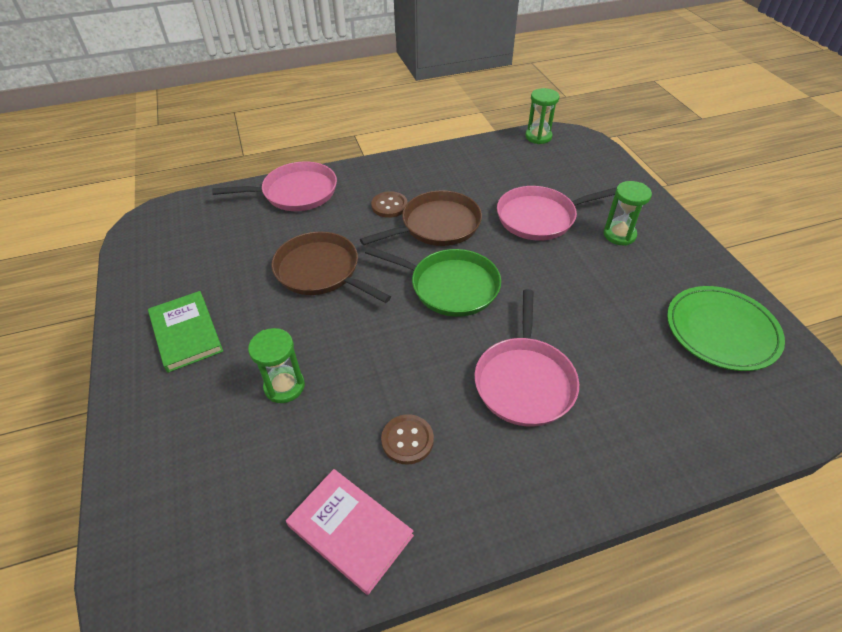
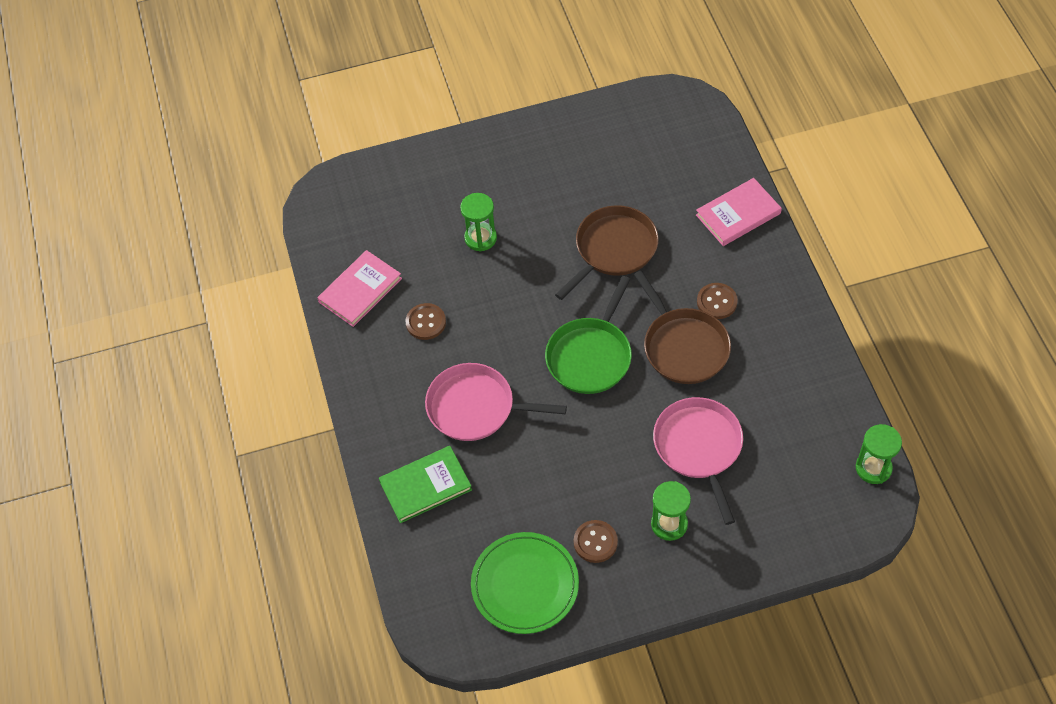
camera: 95 degrees right, 10 degrees up
green book [148,291,223,373] -> green book moved to [379,446,472,523]
pink pan [212,162,337,211] -> pink book [696,178,782,246]
none -> brown button [574,520,618,563]

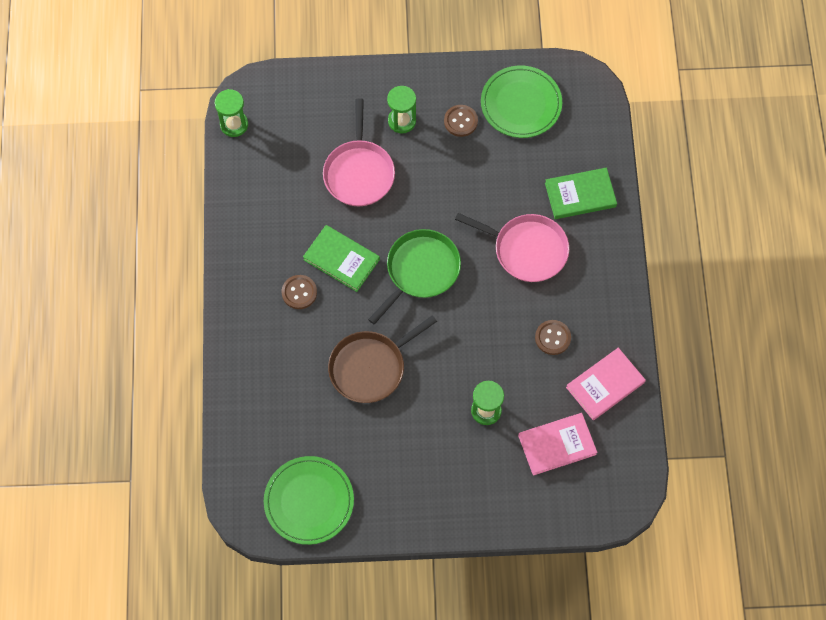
camera: 170 degrees left, 10 degrees up
brown pan [634,271,731,384] -> green book [303,225,380,292]
pink book [696,178,782,246] -> pink book moved to [518,413,598,476]
none -> green plate [264,456,354,545]

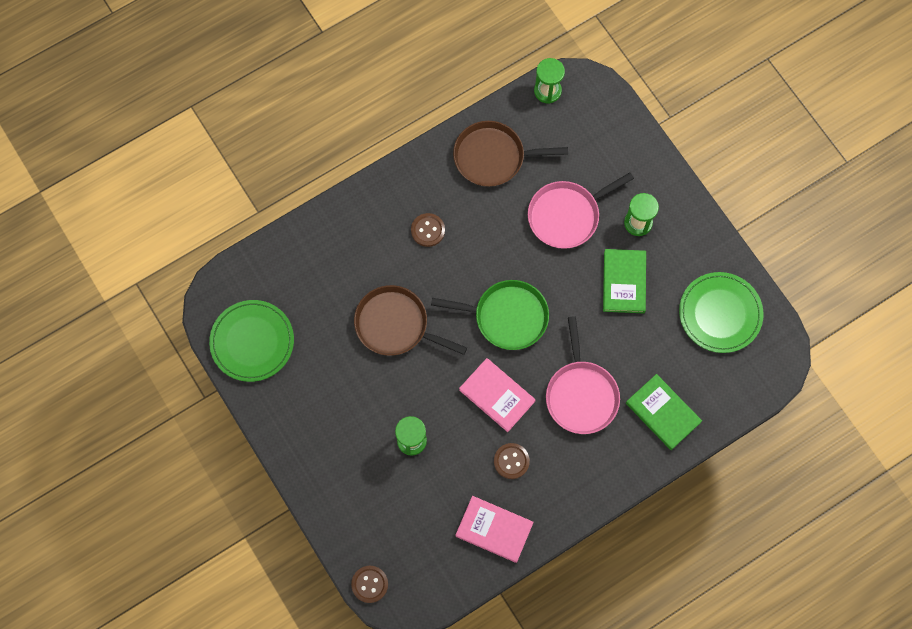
camera: 60 degrees right, 5 degrees up
green book [303,225,380,292] -> green book moved to [603,249,646,313]
brown button [444,105,478,137] -> brown button moved to [351,566,388,603]
pink book [518,413,598,476] -> pink book moved to [459,358,536,432]
none -> brown pan [453,121,568,187]

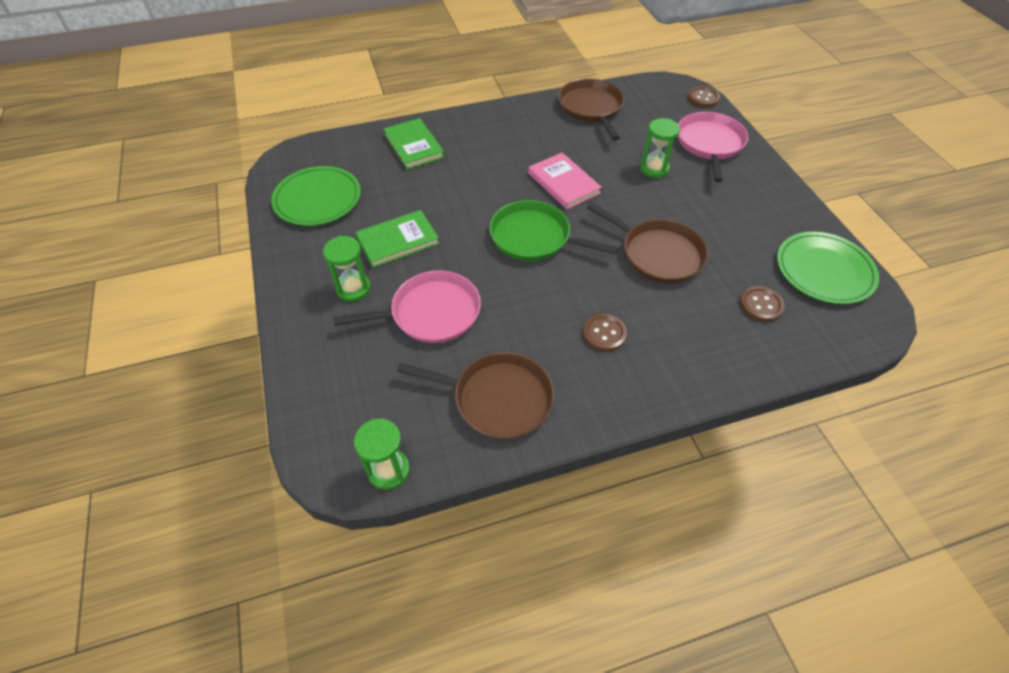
camera: 165 degrees left, 20 degrees down
pink book [455,496,534,563] -> brown pan [558,79,624,140]
brown button [494,443,530,479] -> brown button moved to [740,286,785,322]
pink pan [546,316,620,434] -> pink pan moved to [678,112,748,182]
green book [603,249,646,313] -> green book turned 45 degrees clockwise [356,210,440,268]

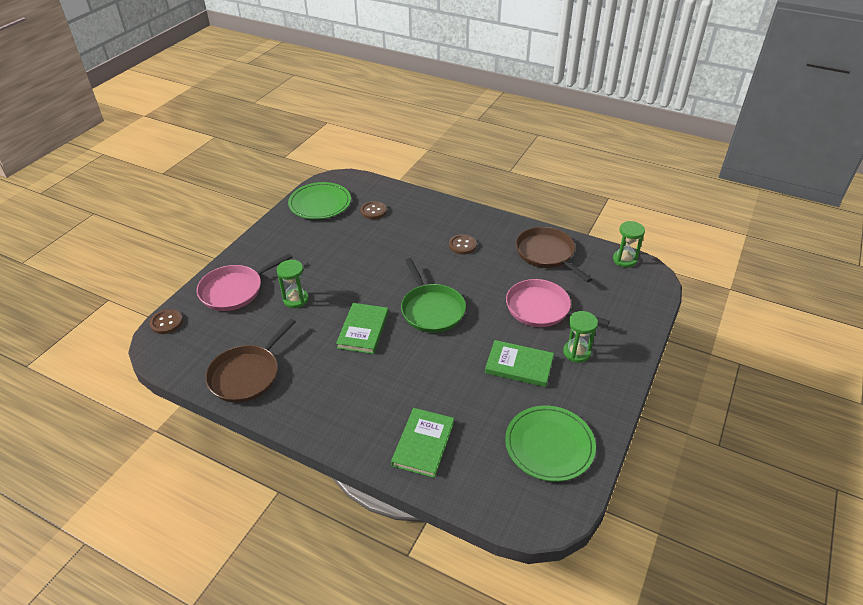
camera: 135 degrees left, 10 degrees down
pink book [529,152,602,209] -> green book [336,303,389,354]
brown pan [587,202,708,284] -> none

